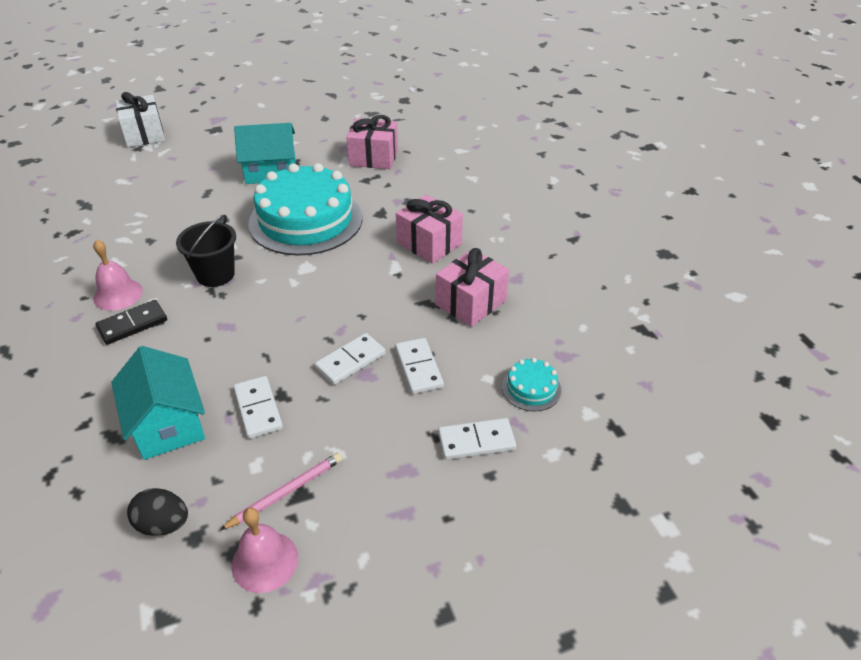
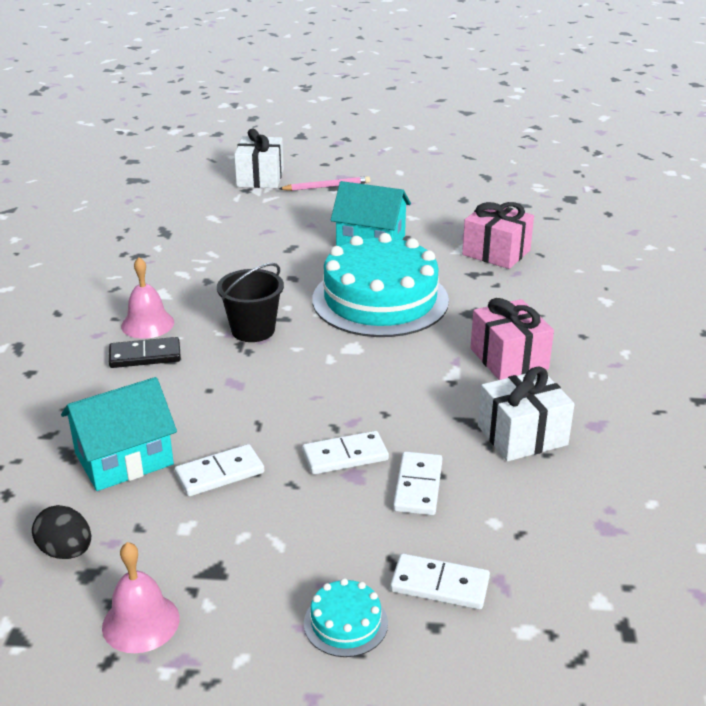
camera: 25 degrees right, 10 degrees down
turquoise house [111,346,205,460] -> turquoise house turned 60 degrees clockwise [61,377,177,491]
pink pencil [220,453,342,530] -> pink pencil moved to [279,176,370,191]
white domino [234,376,283,439] -> white domino turned 60 degrees clockwise [175,444,264,496]
pink gift [436,248,509,327] -> white gift [478,367,575,461]
turquoise cake [502,358,562,411] -> turquoise cake moved to [304,578,388,657]

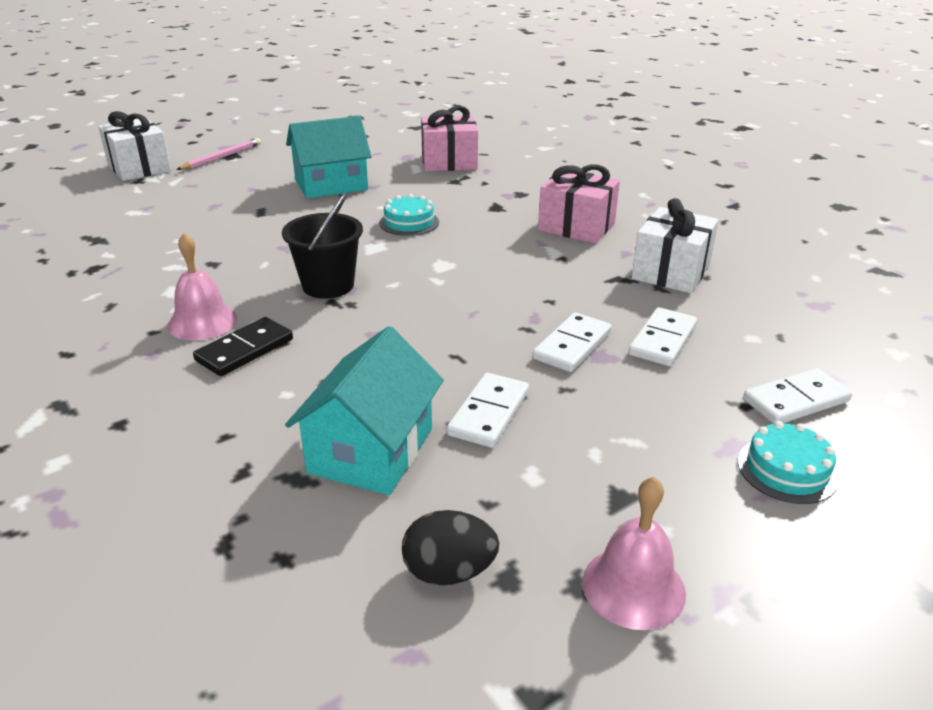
camera: 40 degrees left, 0 degrees up
turquoise cake [312,233,449,337] -> turquoise cake [379,194,439,236], size x0.41
white domino [393,451,442,515] -> white domino turned 60 degrees clockwise [629,307,697,366]

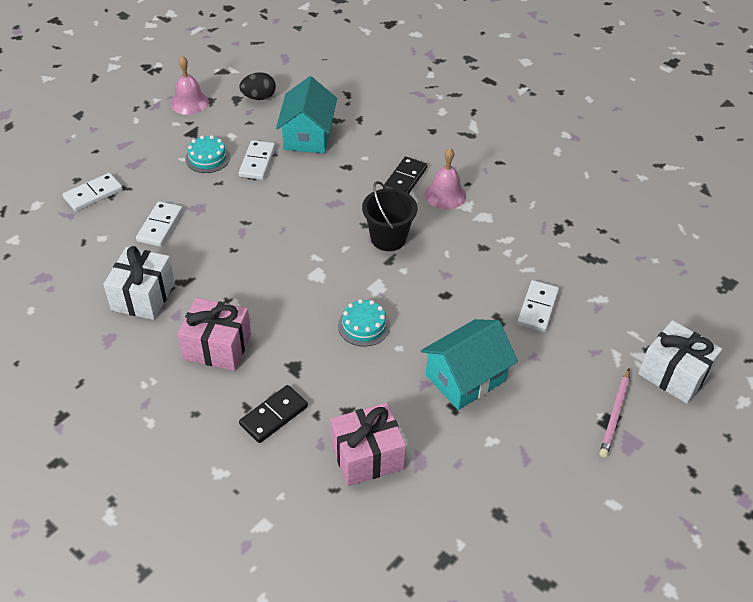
camera: 165 degrees right, 15 degrees up
white domino [533,313,612,372] -> white domino moved to [517,280,559,332]
turquoise cake [738,421,838,504] -> turquoise cake moved to [185,135,230,173]
none -> black domino [239,385,308,443]

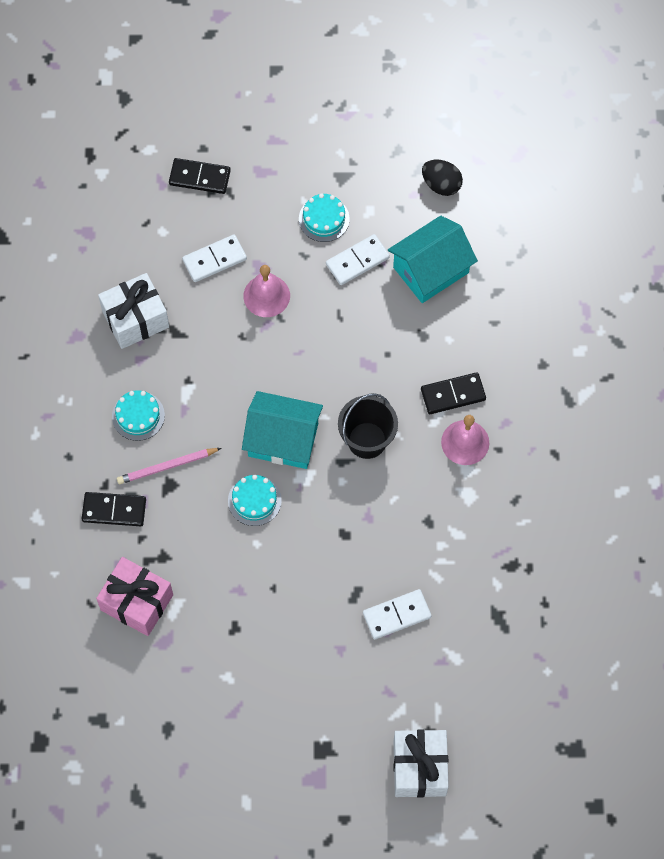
camera: 50 degrees right, 20 degrees up
white domino [63,173,123,212] -> black domino [169,158,231,194]
pink bell [170,56,209,115] -> pink bell moved to [243,265,290,317]
pink gift [178,297,251,371] -> turquoise cake [112,390,165,441]
turquoise house [421,319,518,410] -> turquoise house moved to [242,391,323,469]
pink pencil [599,369,630,458] -> pink pencil moved to [117,448,221,484]

